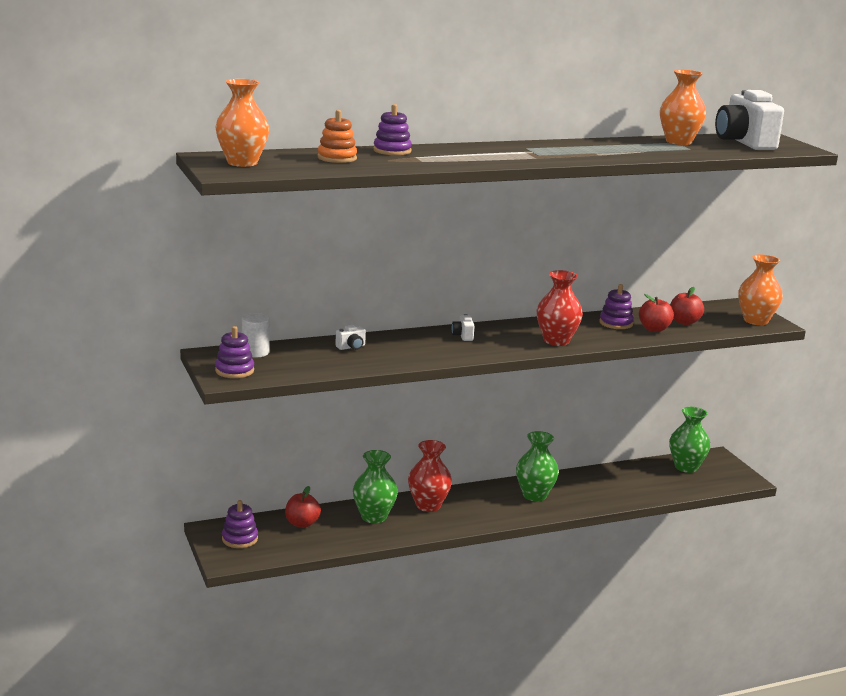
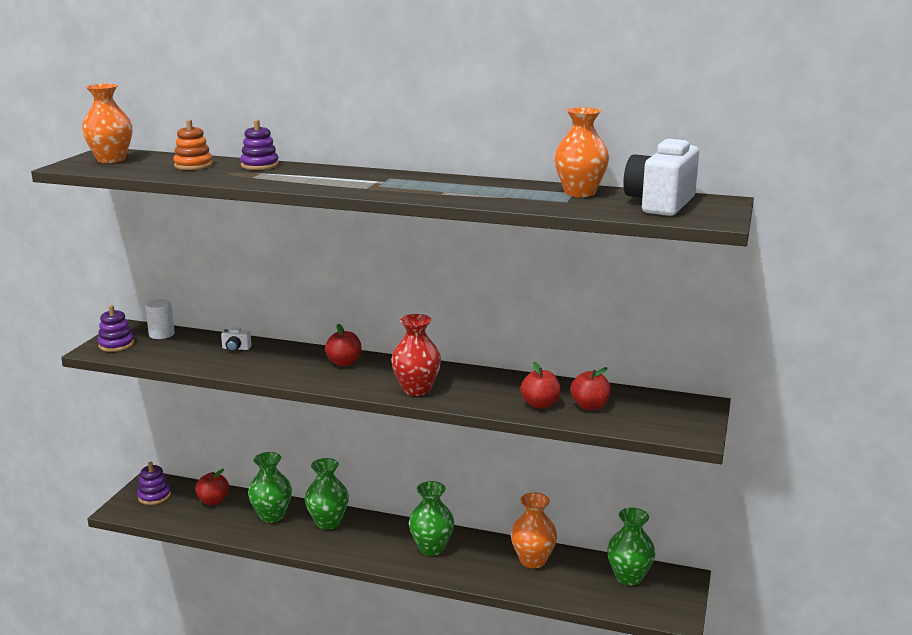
camera: 40 degrees right, 0 degrees up
red vase [408,440,452,512] -> green vase [305,458,349,530]
white camera [452,314,475,341] -> red apple [325,324,361,366]
purple stacking toy [599,284,634,329] -> none
orange vase [738,255,783,325] -> orange vase moved to [511,492,557,568]

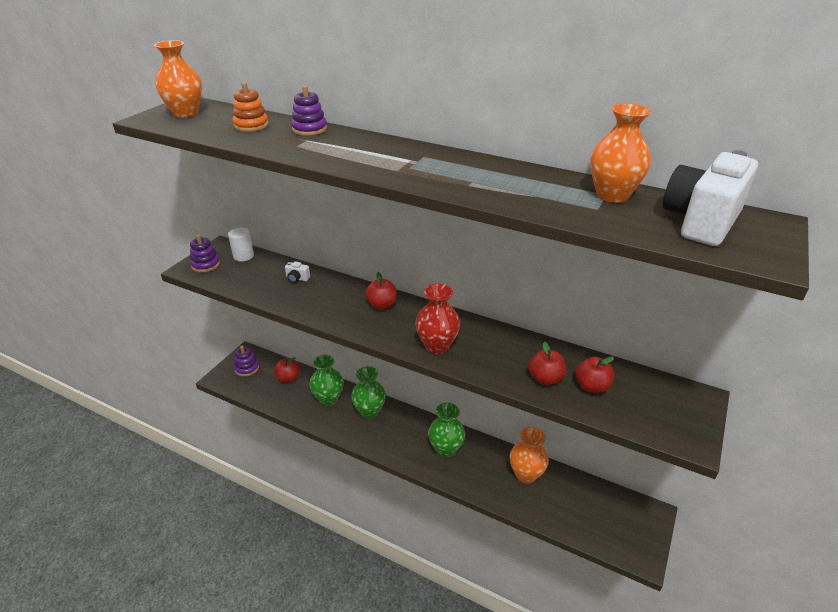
camera: 10 degrees right, 15 degrees up
green vase [607,508,656,586] -> none

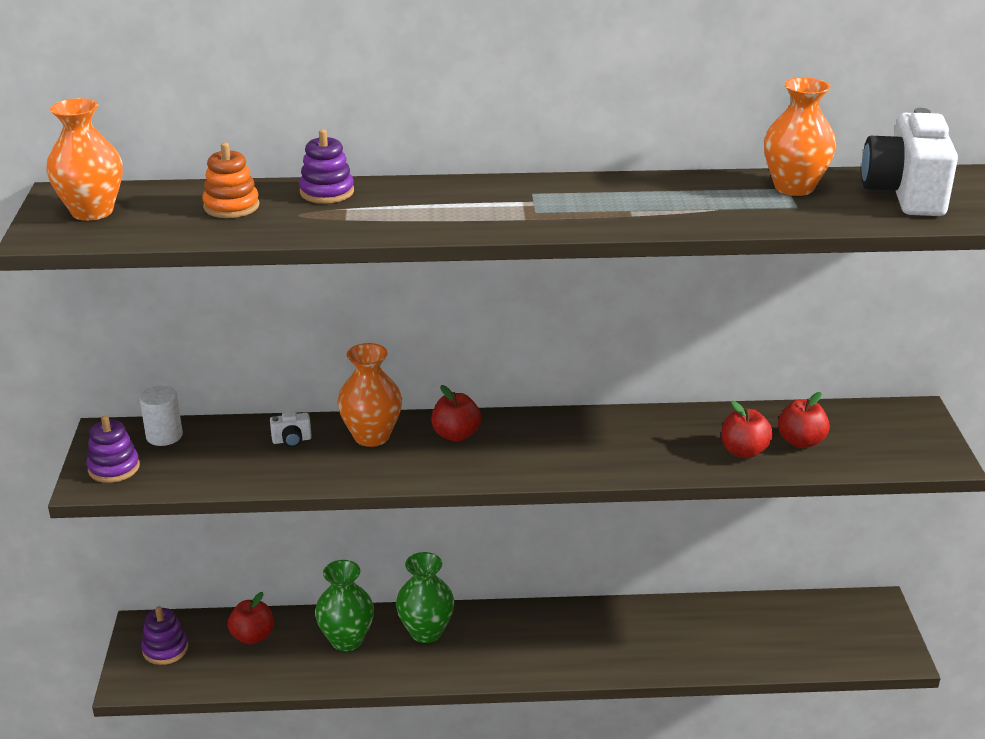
camera: 30 degrees left, 5 degrees down
red vase [415,284,460,354] -> none
green vase [428,403,465,458] -> none
orange vase [510,427,549,483] -> orange vase moved to [337,343,402,447]

